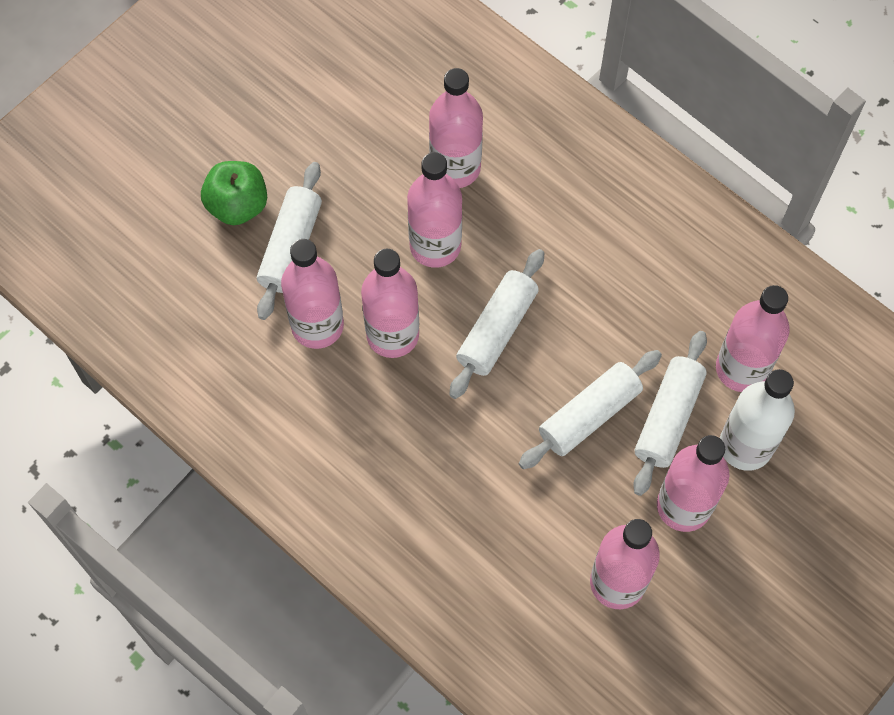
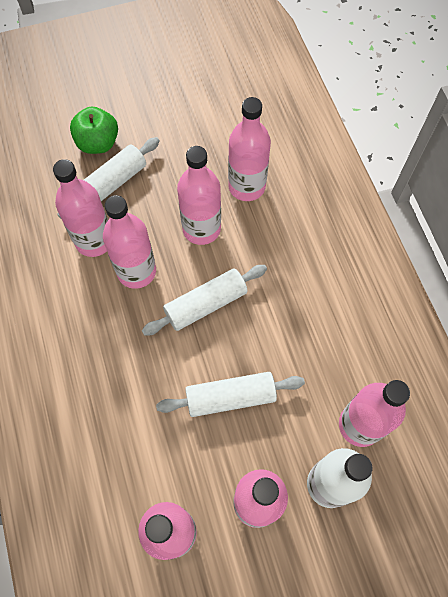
camera: 30 degrees right, 0 degrees up
white rolling pin [633,331,707,496] -> none

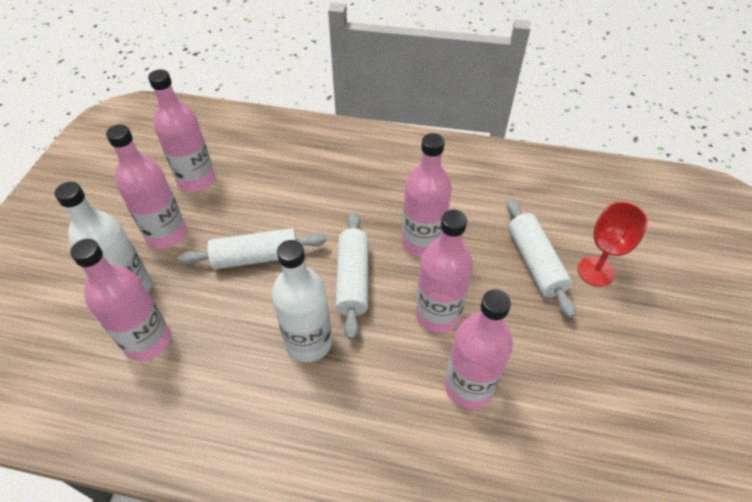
camera: 120 degrees right, 15 degrees down
pink bottle [53,159,108,257] -> none
green apple [70,106,118,154] -> red goblet [578,201,648,287]
white rolling pin [156,372,305,417] -> white rolling pin turned 60 degrees clockwise [178,228,327,269]
none -> white bottle [272,240,332,362]

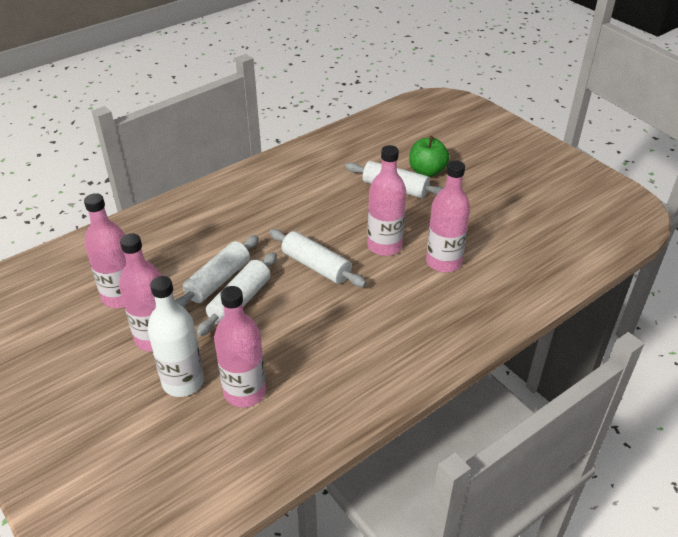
camera: 50 degrees left, 10 degrees down
white bottle [272,240,332,362] -> none
pink bottle [402,133,452,257] -> none
red goblet [578,201,648,287] -> green apple [409,136,449,177]
none -> white rolling pin [175,235,259,308]

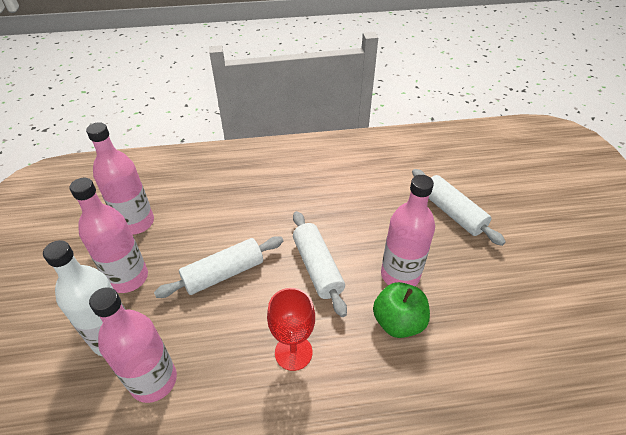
camera: 30 degrees right, 5 degrees up
white rolling pin [175,235,259,308] -> none
green apple [409,136,449,177] -> green apple moved to [373,282,430,338]
pink bottle [426,160,470,272] -> none
none -> red goblet [267,288,315,371]

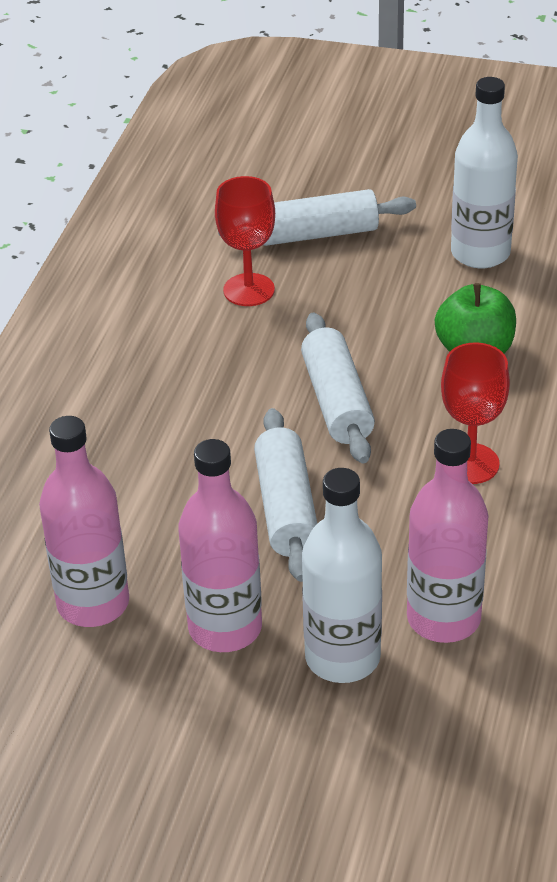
camera: 65 degrees left, 5 degrees down
white rolling pin [293,211,347,317] -> white rolling pin turned 75 degrees clockwise [301,313,375,463]
pink bottle [381,175,435,286] -> none
none -> red goblet [215,176,275,306]
none -> white bottle [451,77,518,268]

